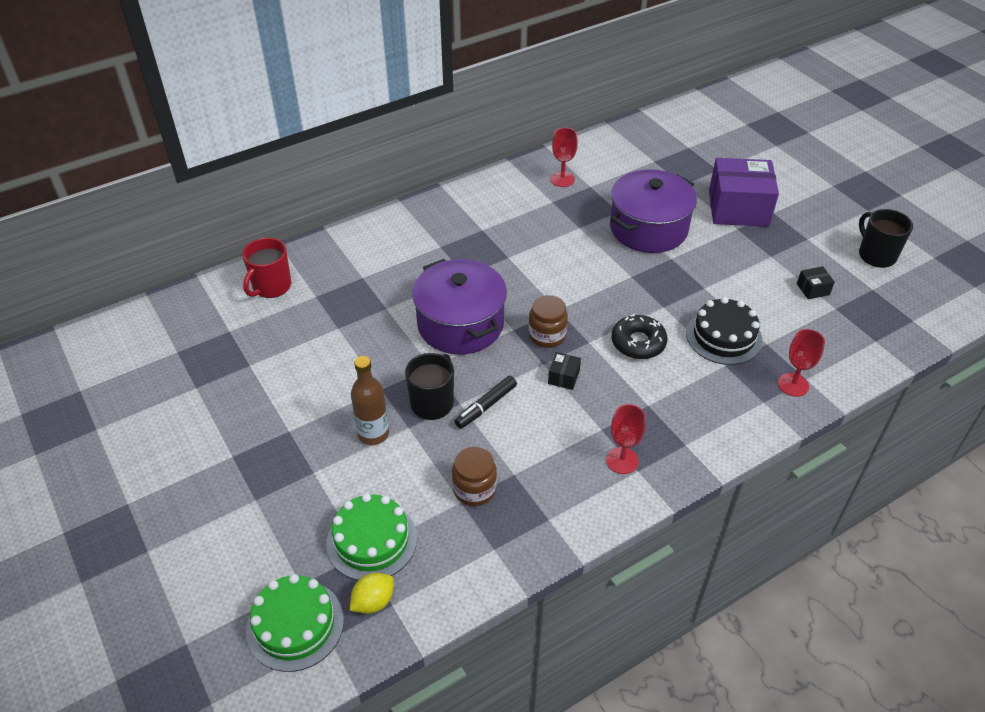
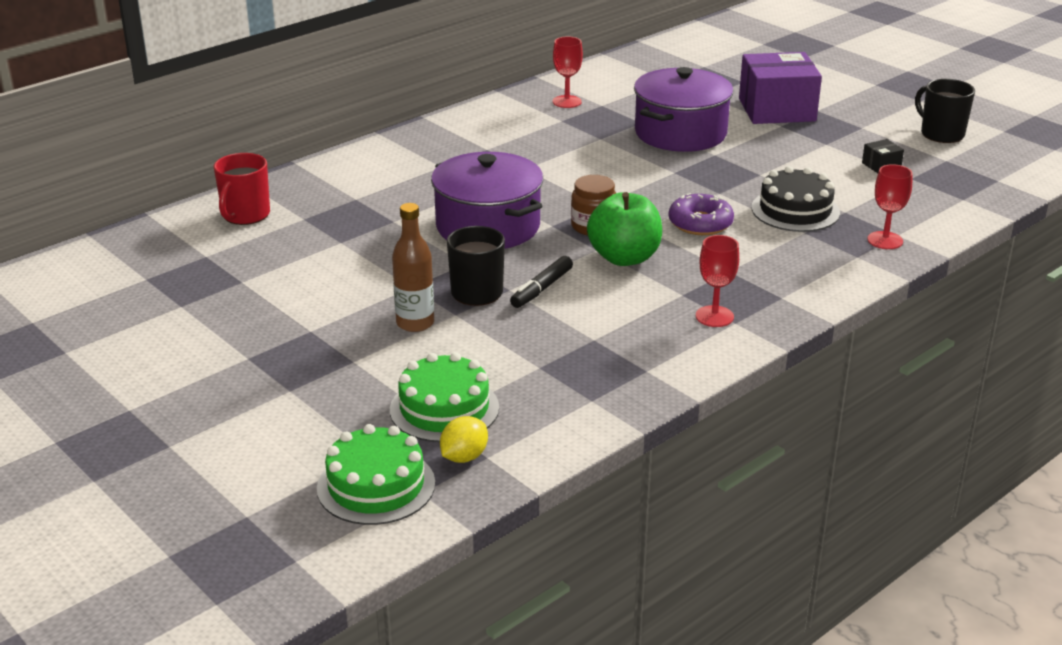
camera: 10 degrees left, 15 degrees down
brown jar [452,446,497,506] -> none
black box [548,352,581,390] -> green apple [587,192,662,266]
black donut [612,314,667,359] -> purple donut [668,193,734,235]

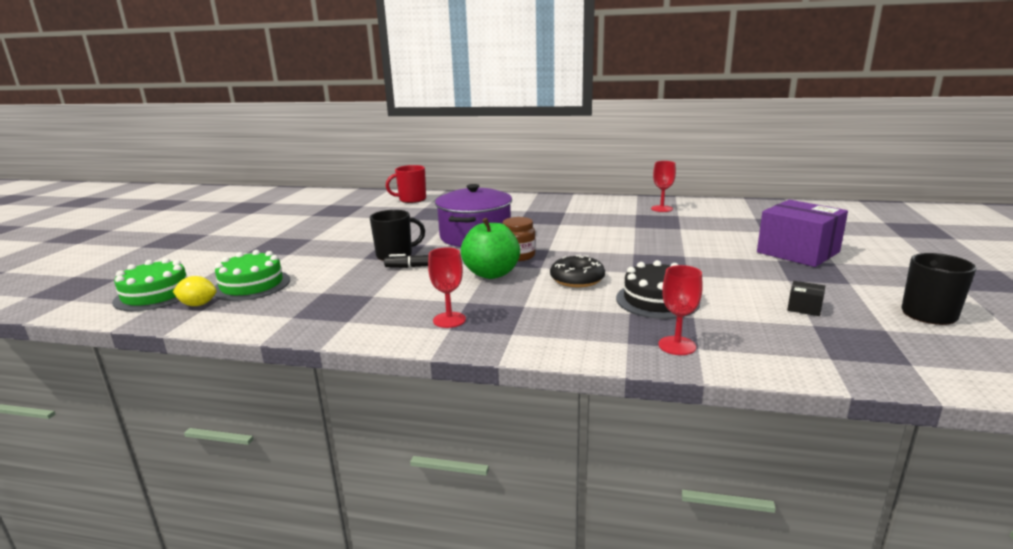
camera: 55 degrees right, 10 degrees down
brown bottle [392,203,434,332] -> none
purple pot [634,67,733,152] -> none
purple donut [668,193,734,235] -> black donut [550,255,605,287]

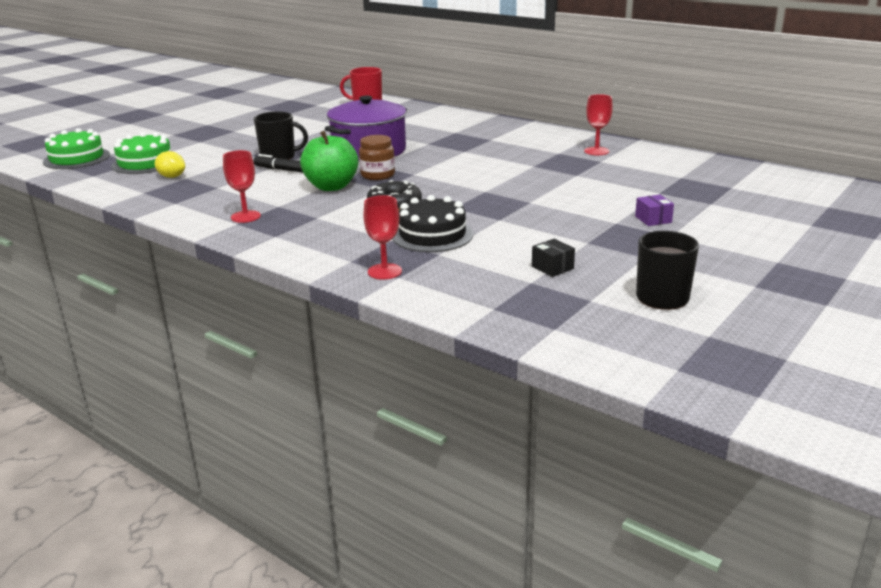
camera: 25 degrees right, 5 degrees up
yellow lemon [173,276,217,306] -> yellow lemon moved to [155,151,185,178]
purple box [757,200,848,267] -> purple box [635,195,674,226], size x0.40

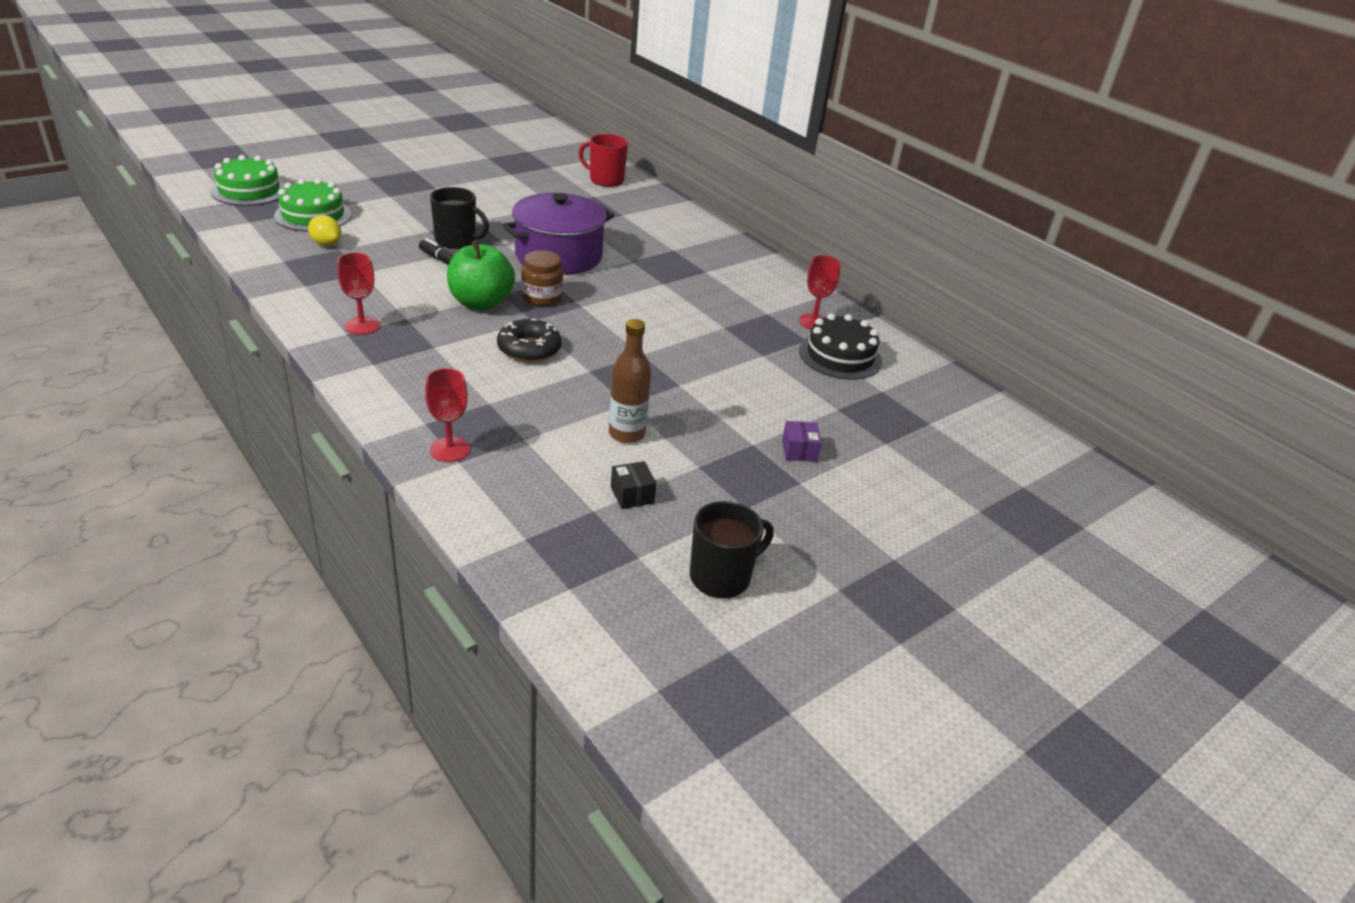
camera: 10 degrees right, 10 degrees up
black cake [392,195,473,252] -> black cake moved to [799,314,882,380]
none -> brown bottle [609,319,651,443]

